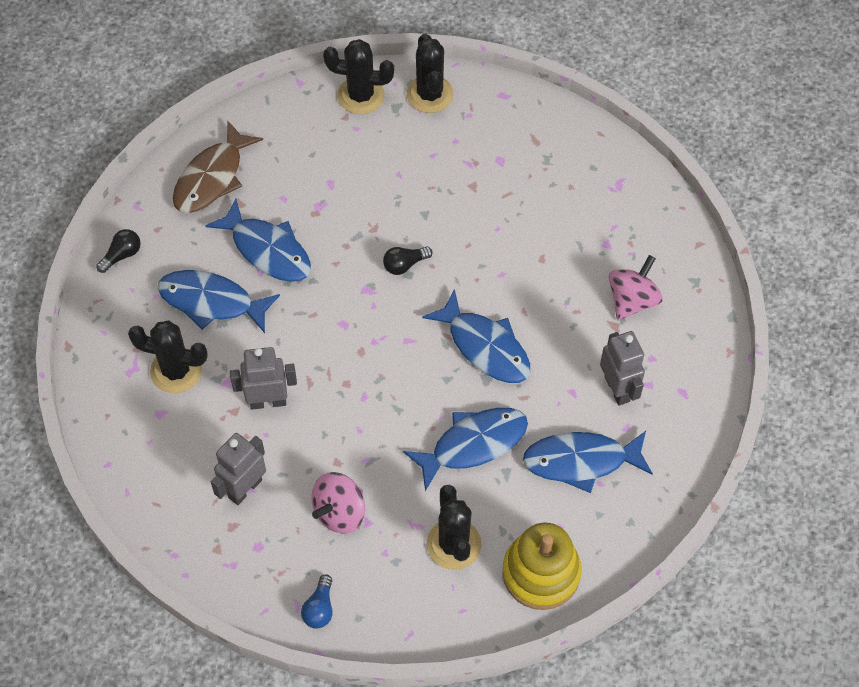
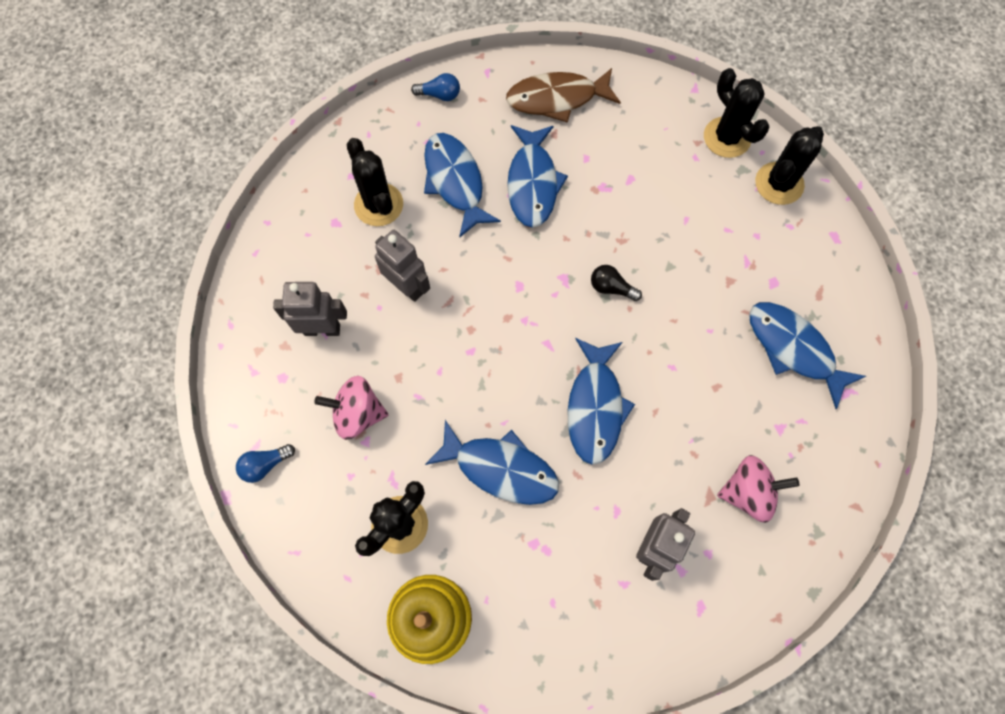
camera: 50 degrees right, 10 degrees up
black light bulb [96,229,141,273] -> blue light bulb [411,73,460,101]
blue fish [523,431,653,493] -> blue fish moved to [749,302,866,409]

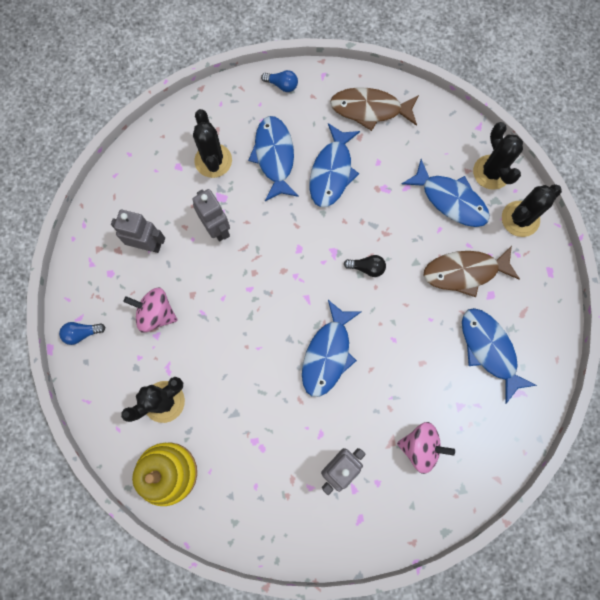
camera: 15 degrees right, 5 degrees up
blue fish [425,420,559,505] -> blue fish moved to [402,159,490,227]
black light bulb [591,265,642,301] -> black light bulb turned 150 degrees clockwise [344,255,386,277]
none -> brown fish [424,246,520,297]

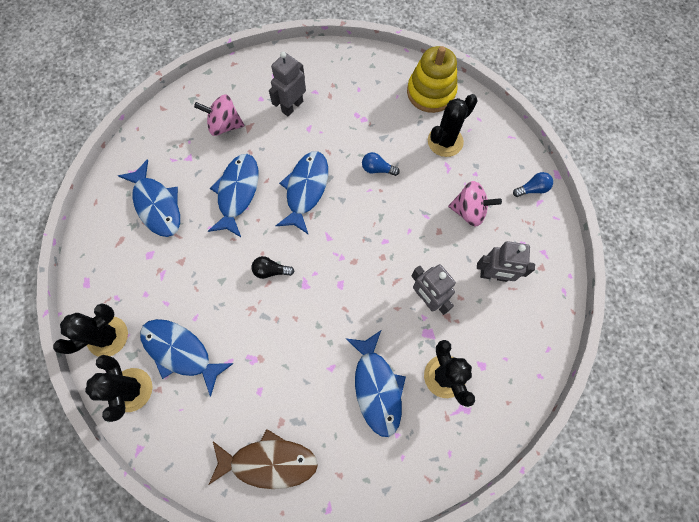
camera: 175 degrees right, 5 degrees down
blue light bulb [261,70,298,92] -> blue light bulb moved to [362,152,400,176]
blue fish [310,123,360,207] -> blue fish moved to [208,154,258,237]
brown fish [424,246,520,297] -> none

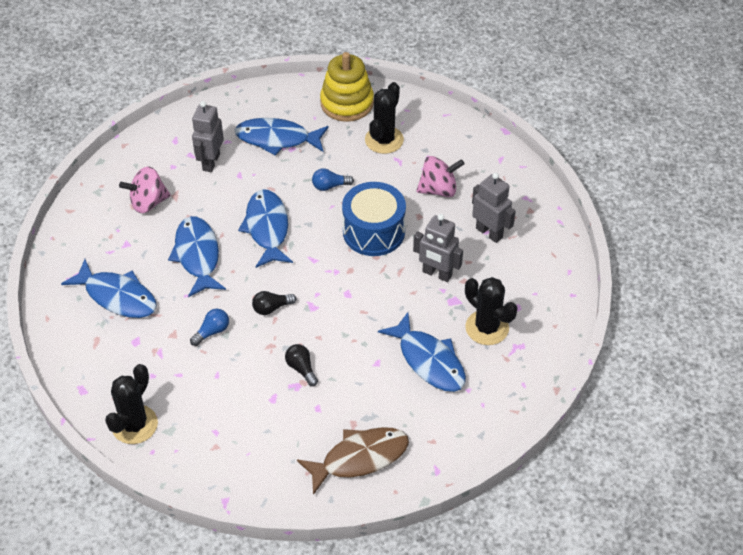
camera: 25 degrees left, 20 degrees down
black cactus [85,355,152,422] -> none
blue fish [140,319,234,397] -> blue fish moved to [235,118,329,156]
grey robot [477,241,535,282] -> grey robot turned 120 degrees counterclockwise [472,173,516,243]
blue light bulb [513,172,553,197] -> blue light bulb moved to [190,309,229,346]
none -> black light bulb [285,344,318,386]
none -> blue drum [342,182,406,256]

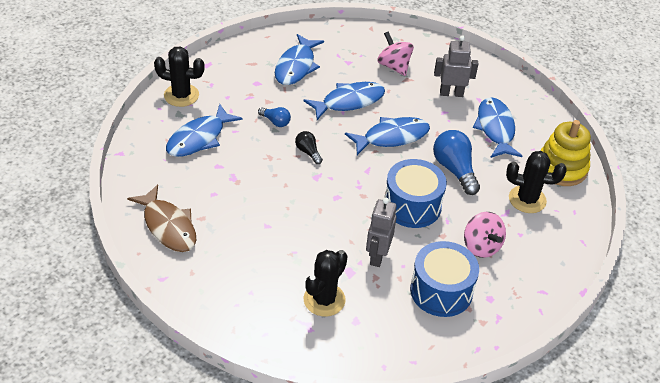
camera: 75 degrees right, 5 degrees down
black light bulb [285,344,318,386] -> none
blue light bulb [312,169,354,191] -> blue light bulb [433,130,480,195], size x1.85
blue fish [378,312,466,392] -> blue fish moved to [166,104,243,157]
grey robot [472,173,516,243] -> blue drum [410,241,479,317]

